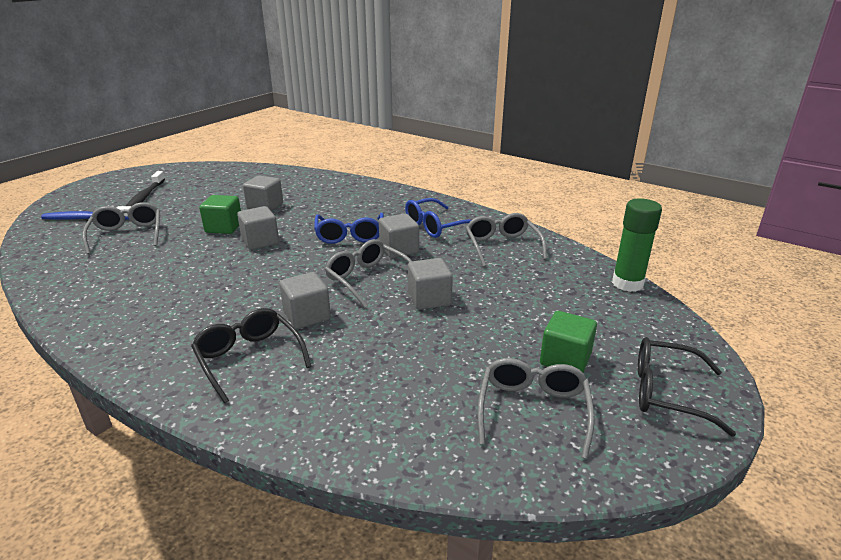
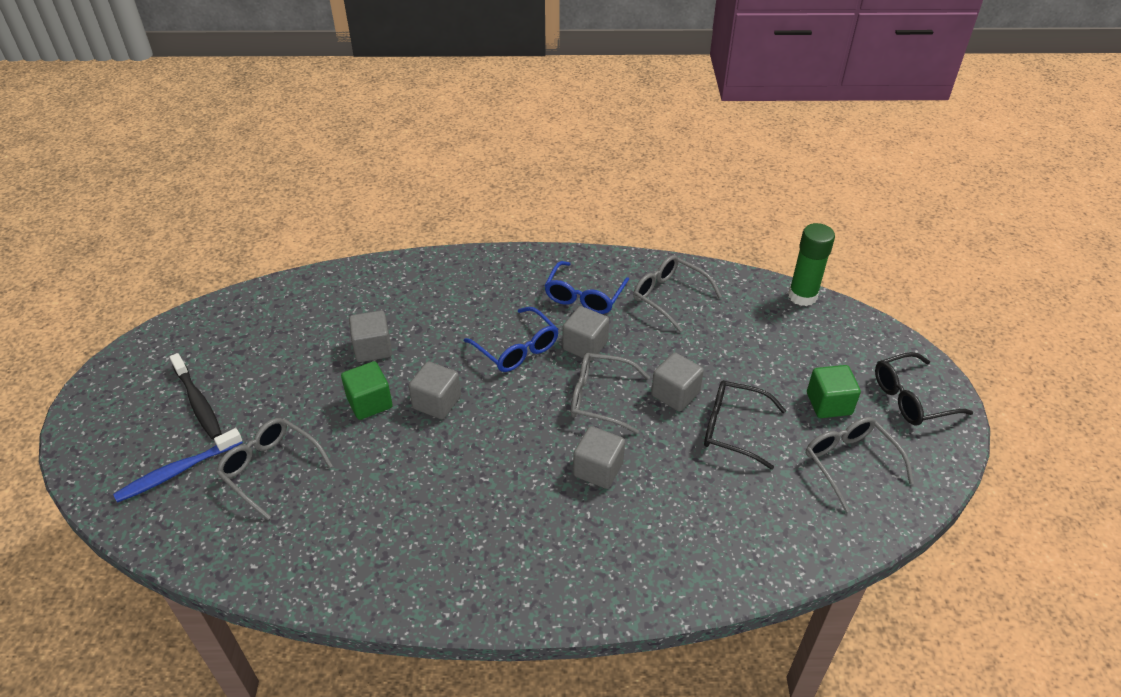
camera: 35 degrees left, 15 degrees up
black glasses [191,308,312,403] -> black glasses moved to [704,380,786,470]

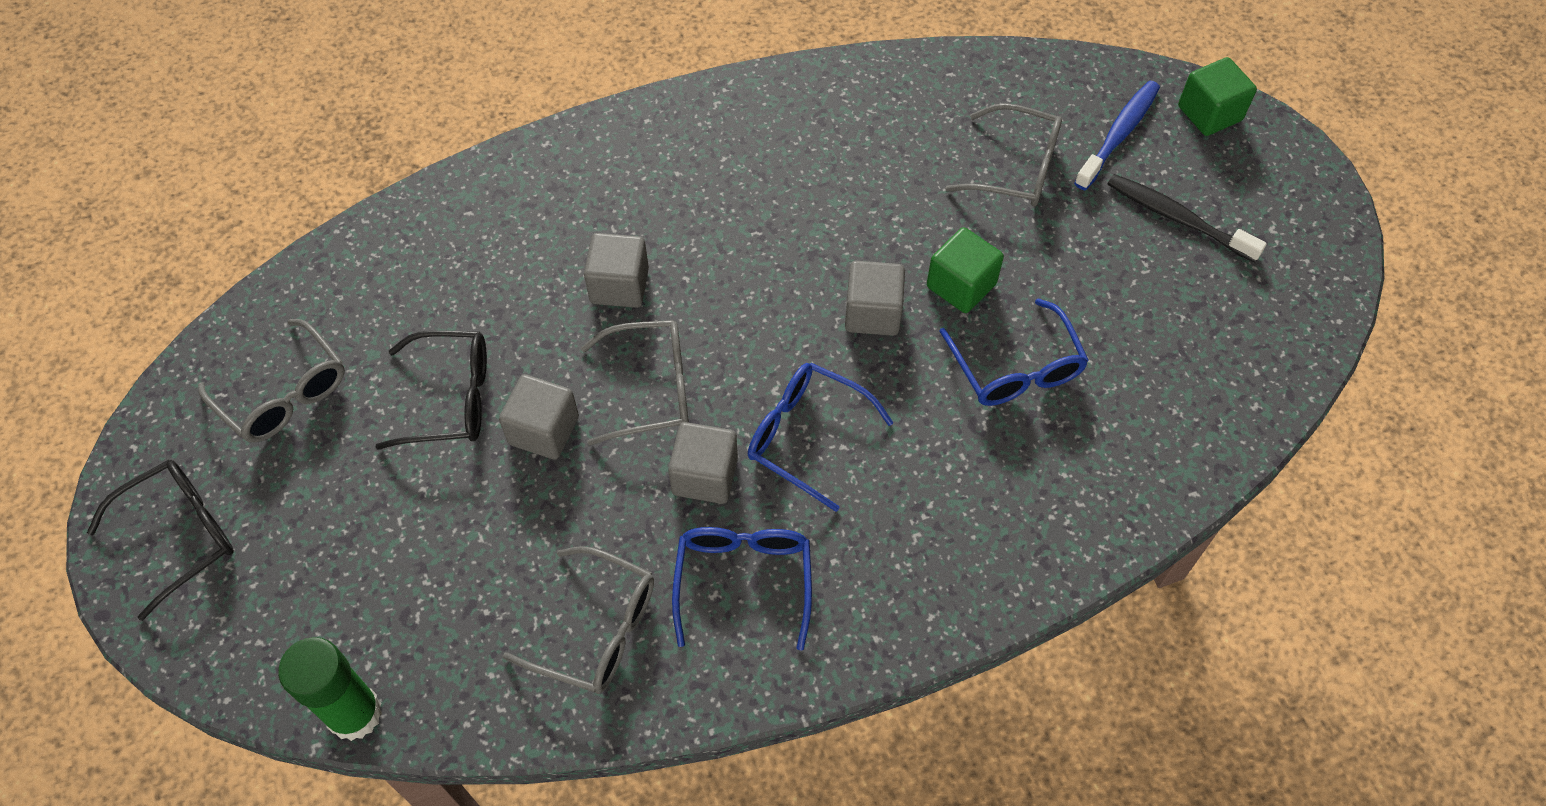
camera: 160 degrees right, 15 degrees up
grey cube [349,310,392,362] -> blue glasses [939,298,1089,406]
green cube [807,365,861,418] -> green cube moved to [1178,57,1257,136]

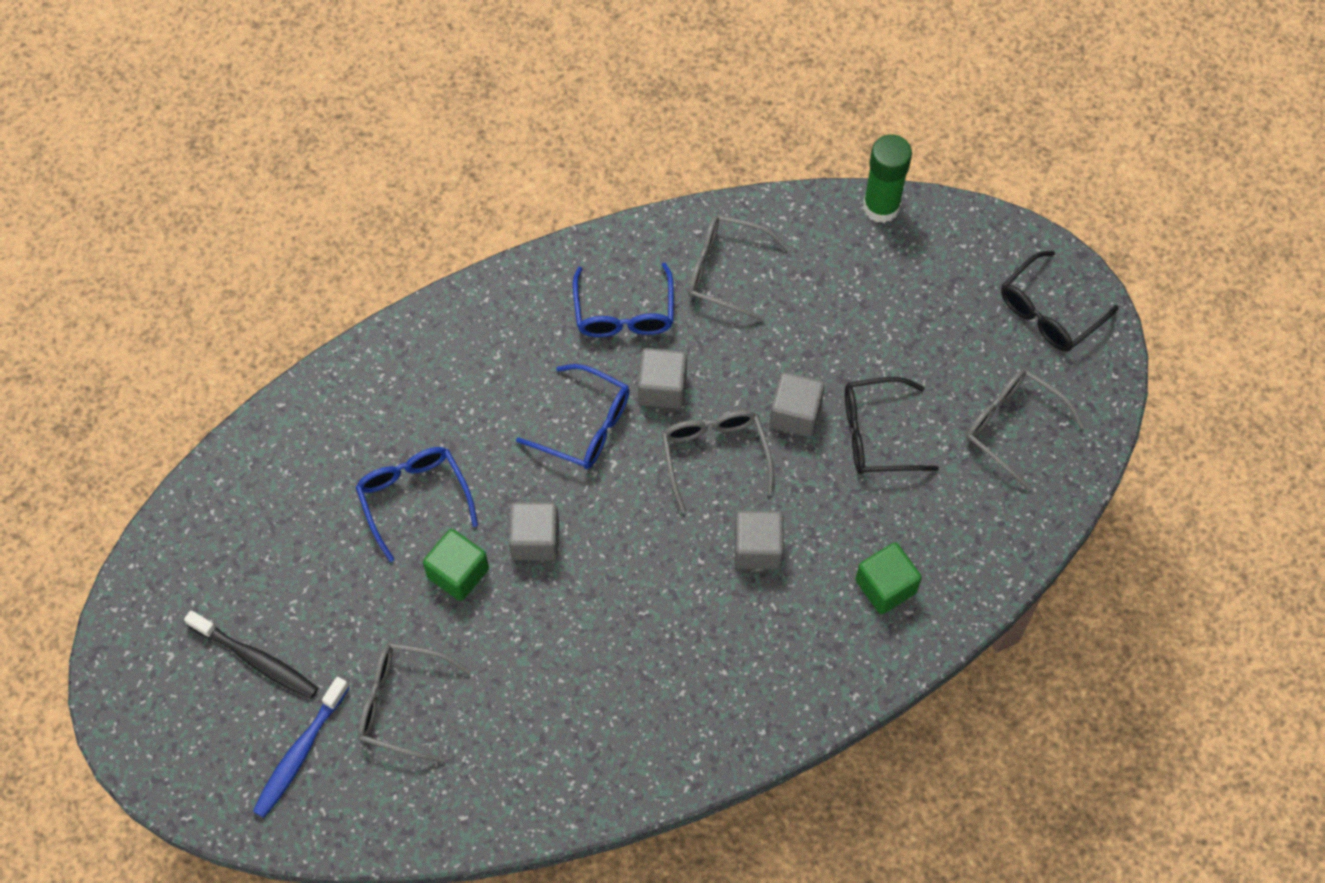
camera: 175 degrees right, 5 degrees up
grey glasses [581,320,689,446] -> grey glasses turned 90 degrees clockwise [662,410,774,513]
green cube [1178,57,1257,136] -> green cube moved to [855,542,922,614]

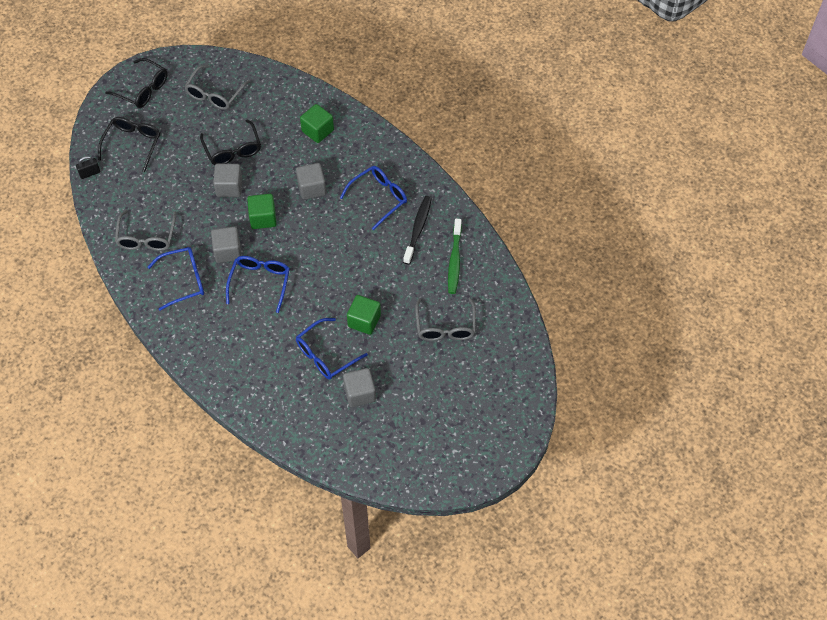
camera: 105 degrees left, 5 degrees down
black toothbrush [184,611,318,699] -> black toothbrush moved to [403,196,432,265]
blue toothbrush [253,677,349,818] -> none
grey cube [508,502,559,560] -> grey cube moved to [343,368,376,407]
grey glasses [662,410,774,513] -> green cube [247,194,277,229]
green glue stick [863,134,912,223] -> black padlock [76,156,100,179]
none -> black glasses [98,117,160,172]
none -> blue glasses [340,166,407,230]
none -> green toothbrush [448,219,462,294]

